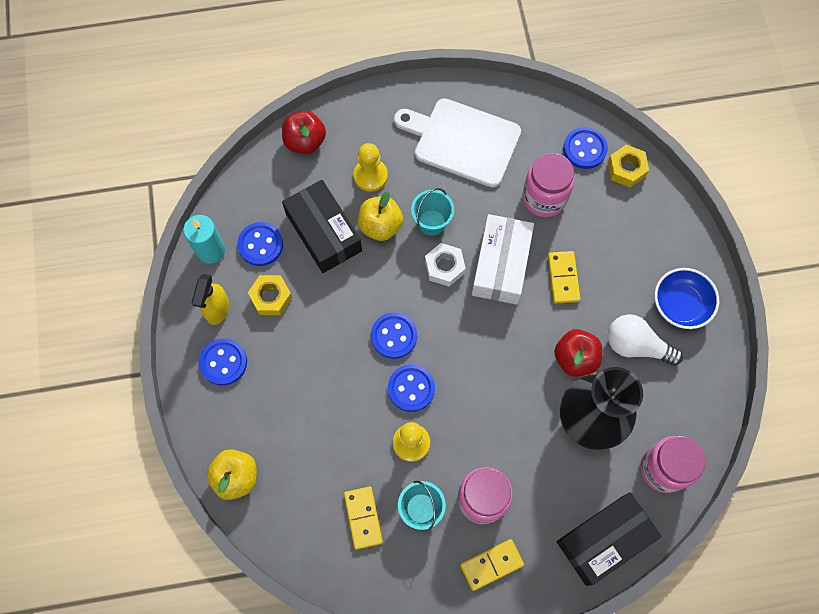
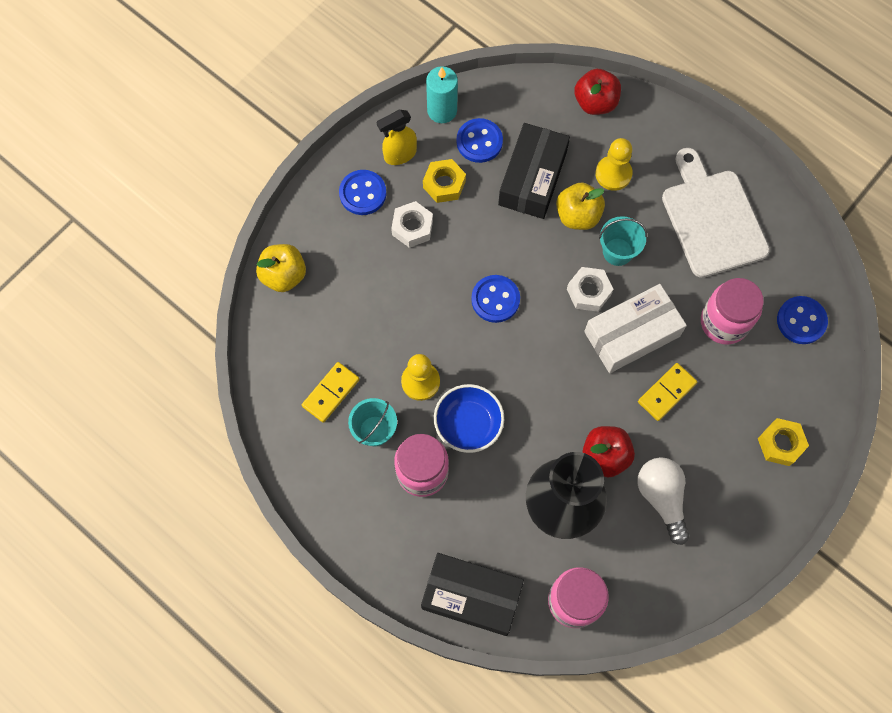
camera: 50 degrees right, 0 degrees up
blue button [388,364,435,412] -> none
yellow domino [460,539,524,591] -> none
yellow nut [608,144,649,187] -> yellow nut moved to [758,418,809,466]
blue bowl [655,268,719,329] -> blue bowl moved to [434,384,504,453]
none -> white nut [391,201,433,248]

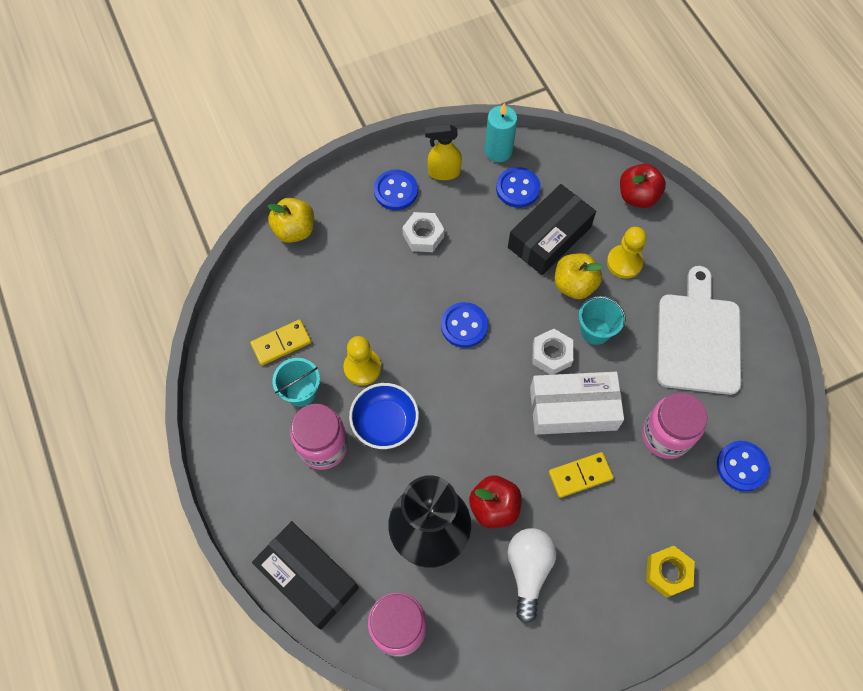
camera: 25 degrees right, 5 degrees down
yellow nut [423,159,466,203] -> none

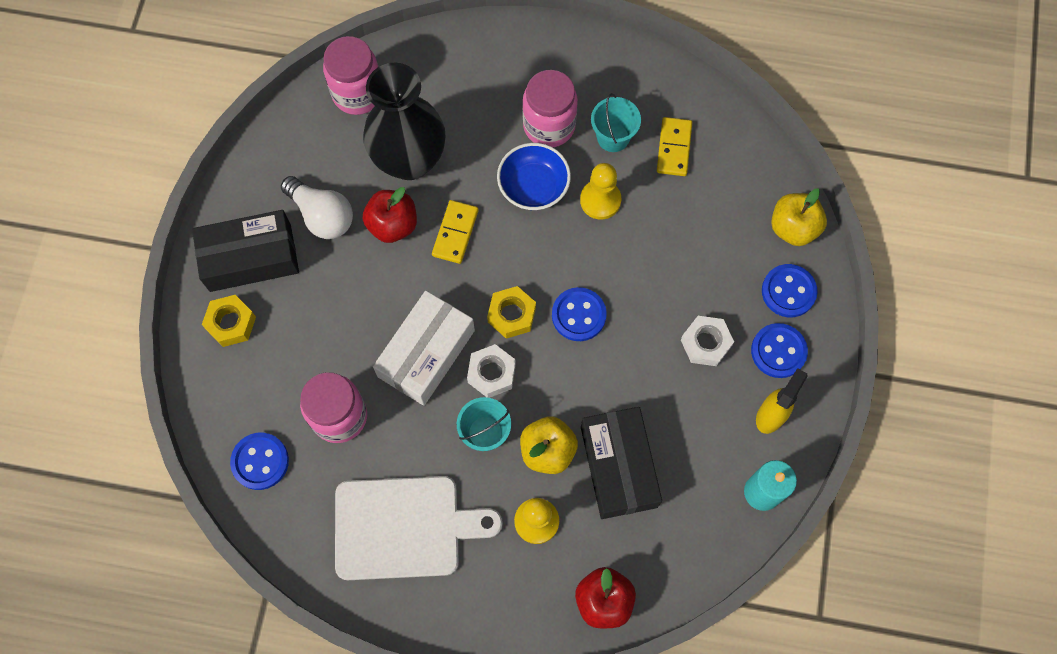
camera: 125 degrees right, 5 degrees up
black box [252,521,359,630] -> black box moved to [192,210,299,292]
blue button [496,167,541,208] -> blue button moved to [762,264,818,317]
yellow domino [549,452,614,498] -> yellow domino moved to [432,200,479,264]
white cutting board [657,266,741,395] -> white cutting board turned 45 degrees counterclockwise [335,476,502,580]
none -> yellow nut [487,286,536,339]

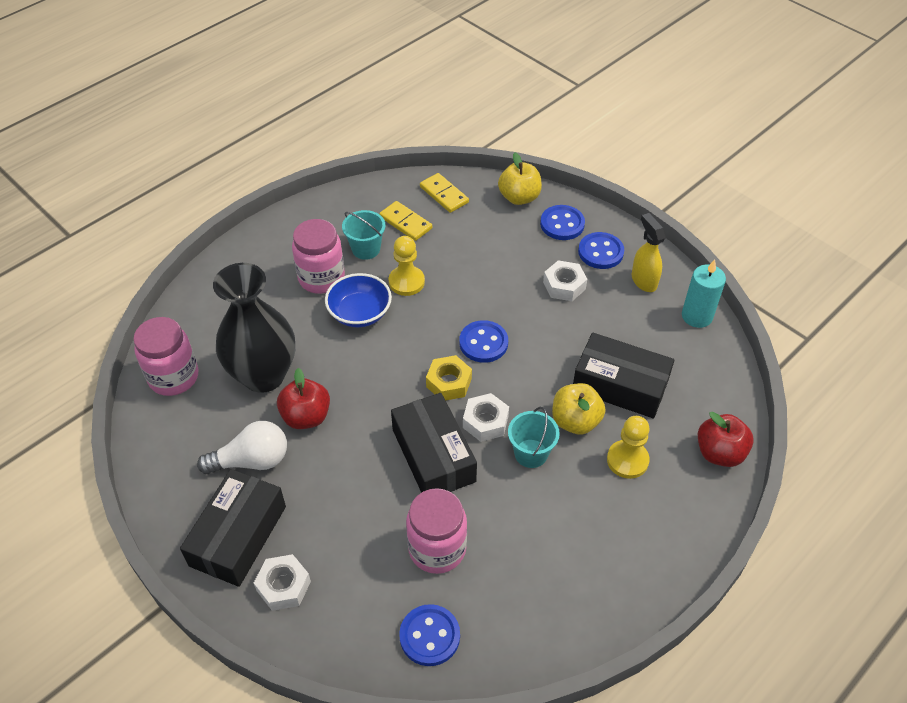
camera: 55 degrees left, 20 degrees down
yellow nut [202,295,256,347] -> white nut [254,554,311,611]
white cutting board [335,476,502,580] -> none
white box [373,291,475,406] -> black box [391,393,477,493]
yellow domino [432,200,479,264] -> yellow domino moved to [420,173,469,213]

